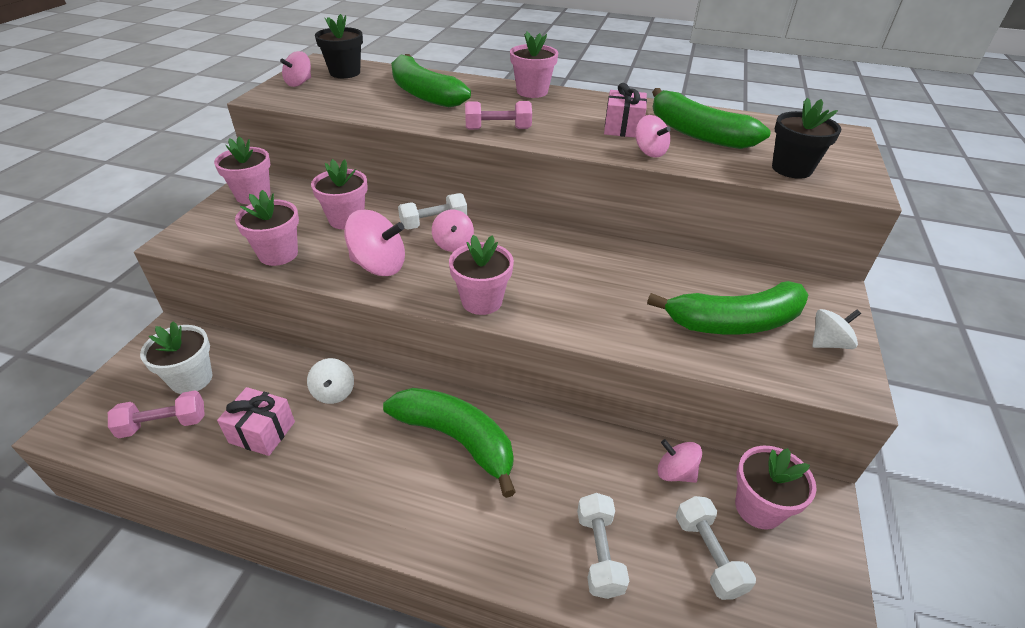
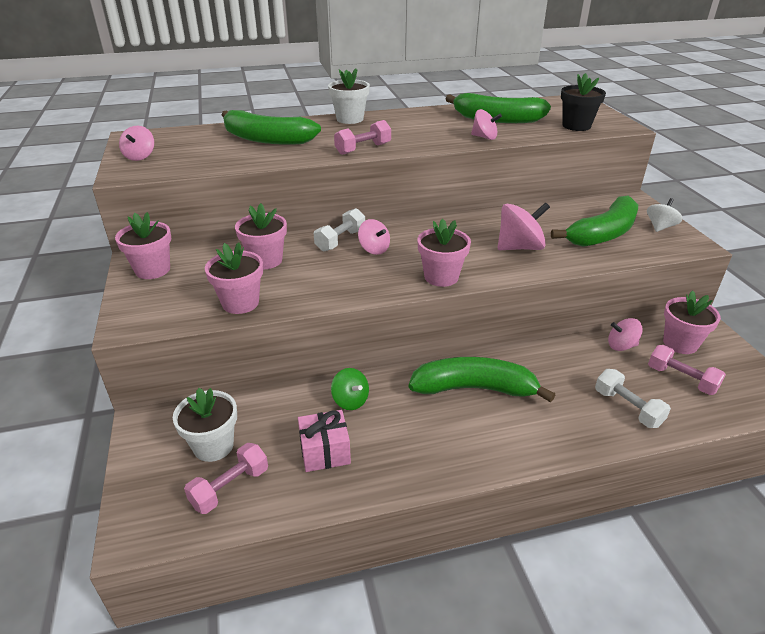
camera: 30 degrees left, 5 degrees down
white spinning top [307,358,354,404] -> green spinning top [331,368,369,410]
black flower pot [315,14,363,78] -> none
pink spinning top [344,210,405,276] -> pink spinning top moved to [498,202,550,250]
pink flower pot [510,31,558,98] -> white flower pot [328,69,370,124]
pink gift [604,83,647,138] -> none
white dumbbell [676,496,756,600] -> pink dumbbell [648,345,726,395]

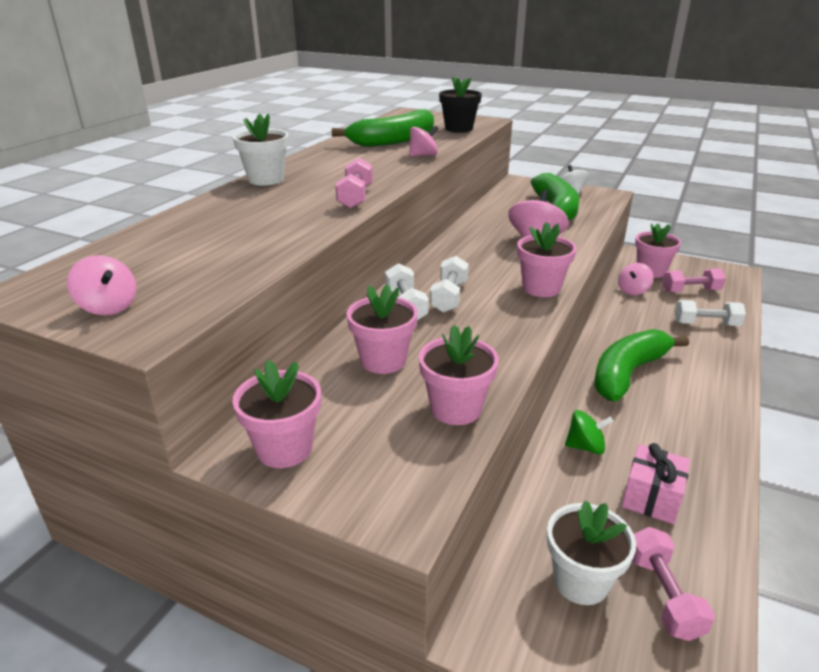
camera: 50 degrees left, 5 degrees down
green banana [222,110,321,145] -> none
pink spinning top [358,219,390,255] -> white dumbbell [430,256,469,313]

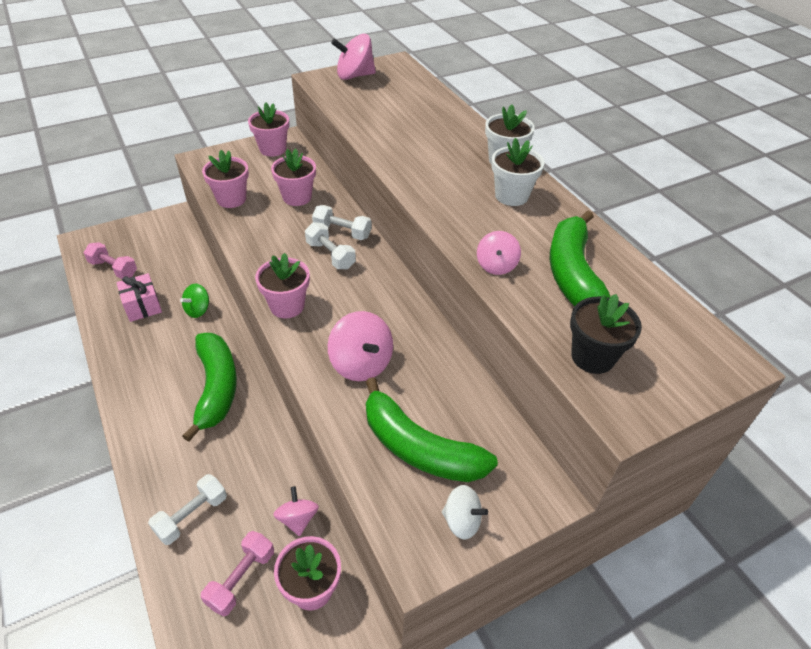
camera: 125 degrees right, 15 degrees up
pink spinning top [67,255,137,315] -> pink spinning top [331,34,376,80], size x1.62
pink dumbbell [335,158,373,209] -> none
white flower pot [547,500,636,605] -> white flower pot moved to [491,138,545,206]

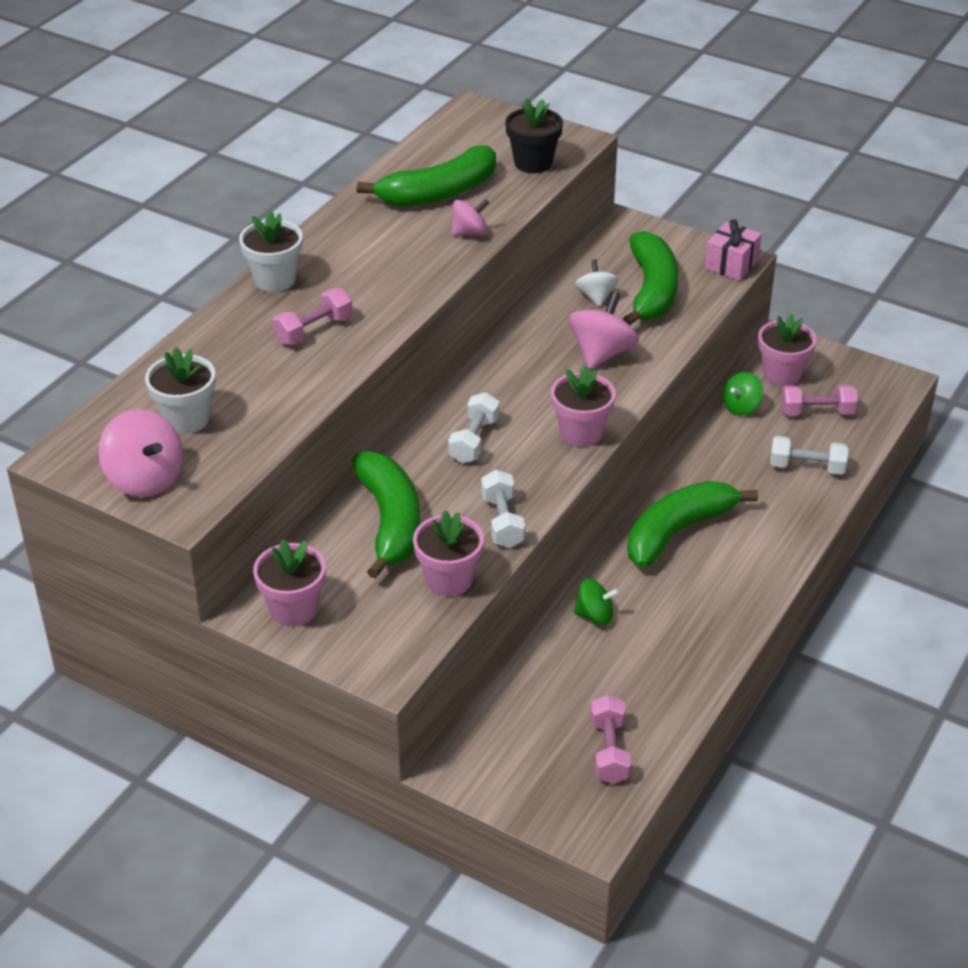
camera: 120 degrees left, 5 degrees down
pink gift [116,273,162,322] -> pink gift moved to [705,219,762,281]
pink flower pot [271,148,316,206] -> green banana [352,451,420,579]
pink spinning top [273,486,319,536] -> green spinning top [723,372,763,416]
white dumbbell [312,205,372,240] -> white dumbbell moved to [481,470,525,548]
white spinning top [442,485,488,539] -> white spinning top moved to [575,259,619,307]
white flower pot [491,138,545,206] -> white flower pot moved to [145,347,216,434]
none -> pink dumbbell [272,288,352,345]

